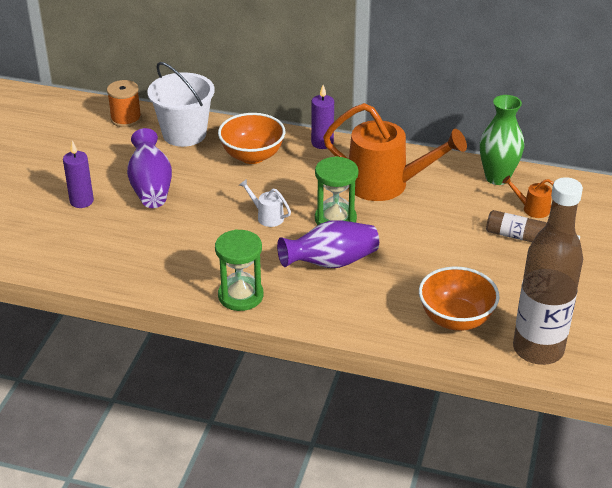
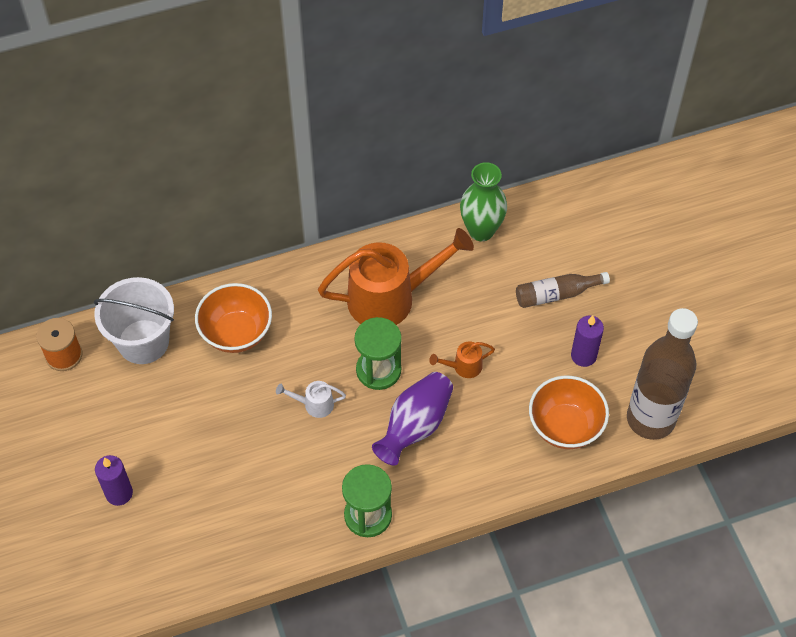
camera: 35 degrees left, 20 degrees up
purple vase [127,128,172,208] -> none
purple candle [311,85,334,149] -> purple candle moved to [571,315,604,367]
orange watering can [502,175,554,218] -> orange watering can moved to [429,341,495,378]

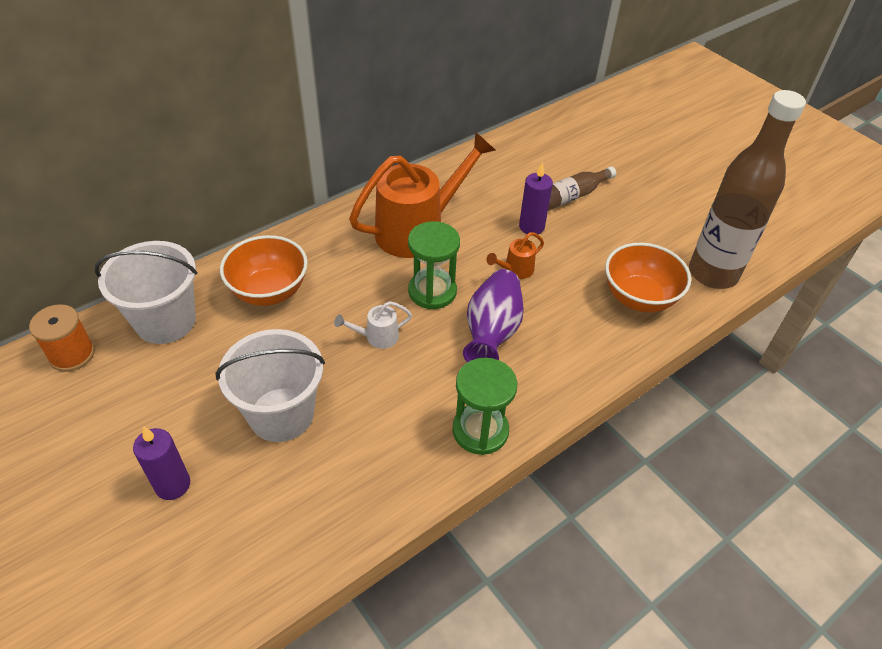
camera: 20 degrees left, 10 degrees down
green vase [460,162,507,241] -> none
purple candle [571,315,604,367] -> purple candle moved to [519,162,553,234]
none -> white bucket [215,329,325,442]

